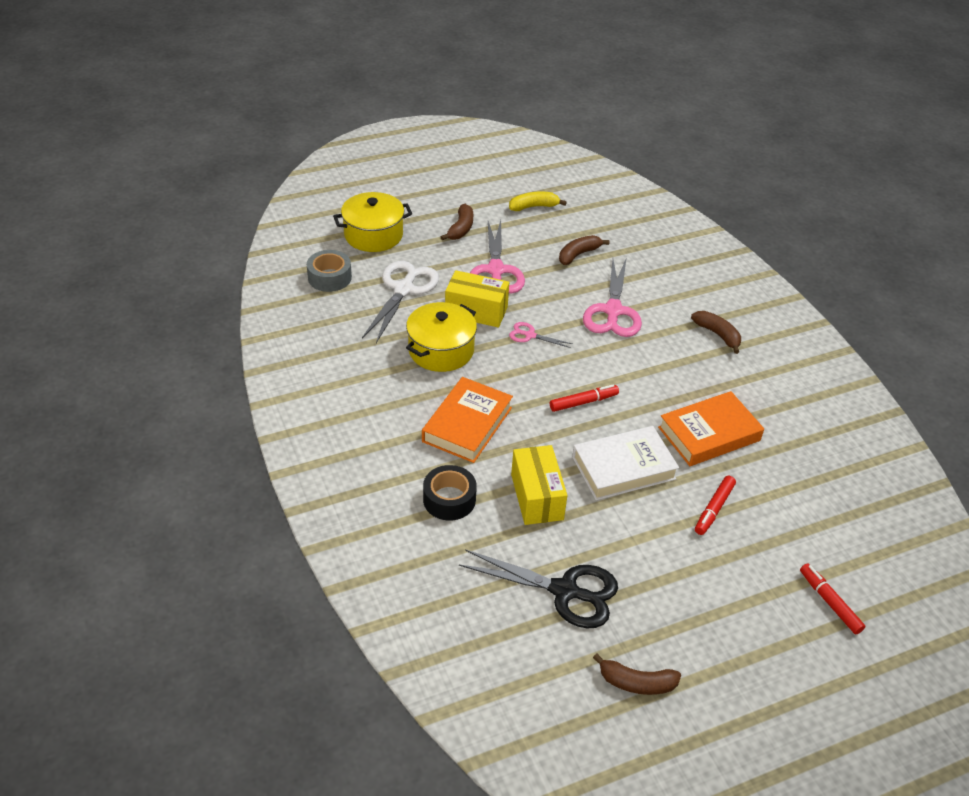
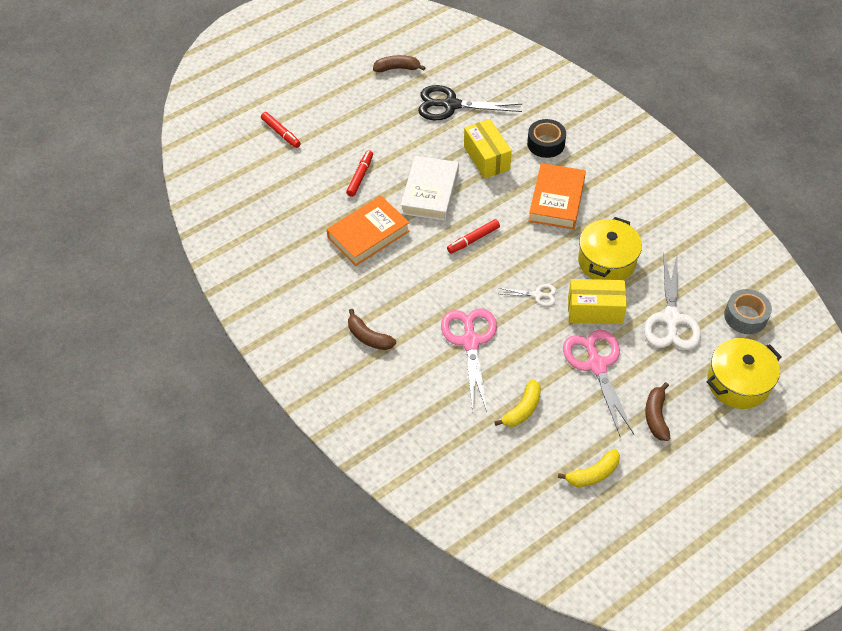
camera: 170 degrees right, 10 degrees up
pink scissors [509,322,573,348] -> white scissors [499,284,556,306]
brown banana [559,235,609,265] -> yellow banana [494,379,541,427]
white book [572,426,679,500] -> white book turned 45 degrees counterclockwise [401,156,459,221]

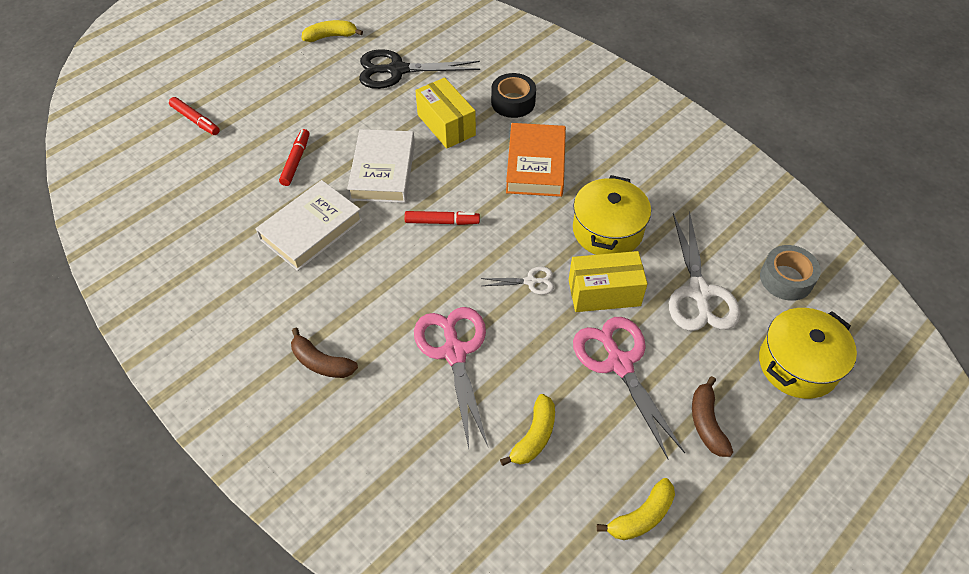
camera: 10 degrees left, 0 degrees up
orange book [327,195,410,266] -> white book [256,180,363,271]
brown banana [373,55,426,72] -> yellow banana [302,20,363,42]
red marker [447,219,500,254] -> red marker turned 135 degrees counterclockwise [405,211,480,225]

